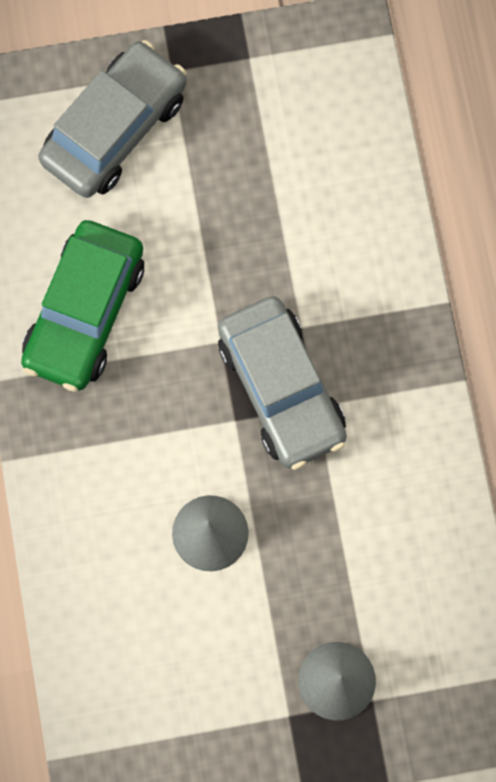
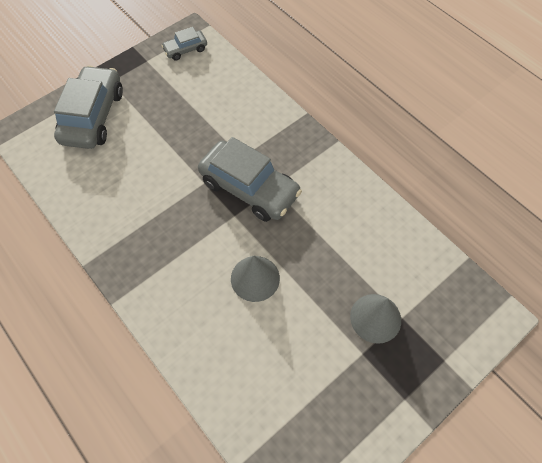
camera: 30 degrees left, 15 degrees down
green car [21,220,144,392] -> none
none -> grey car [161,27,207,61]

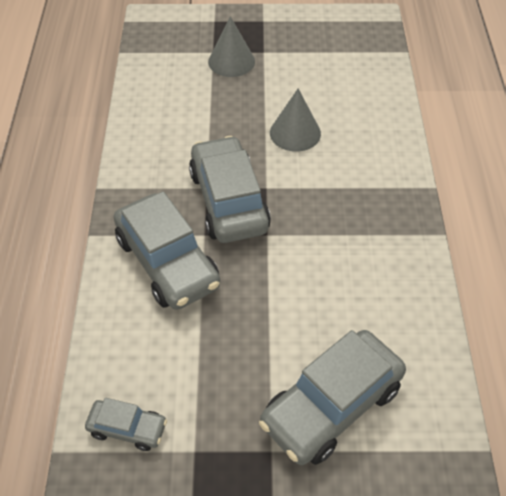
camera: 140 degrees left, 10 degrees down
none -> grey car [114,191,220,310]

